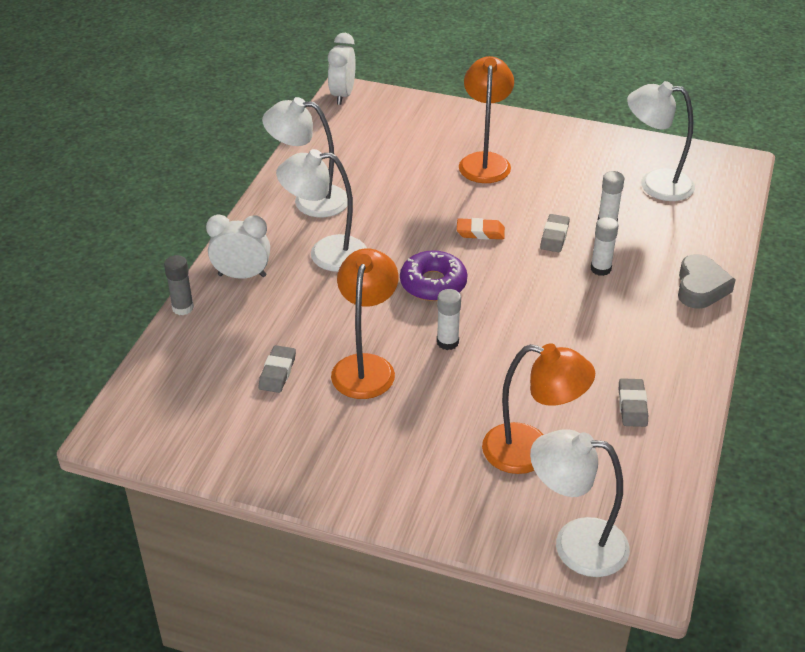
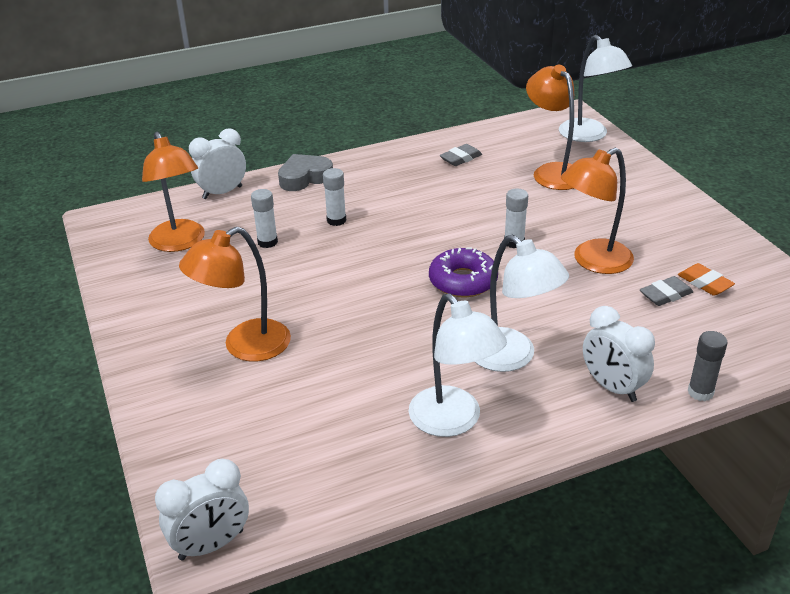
camera: 130 degrees left, 5 degrees down
orange eraser [457,218,505,240] -> orange eraser moved to [678,263,735,296]
grey eraser [540,214,570,252] -> none
white lamp [627,81,695,201] -> orange lamp [142,132,205,252]
none -> white clock [189,128,246,199]

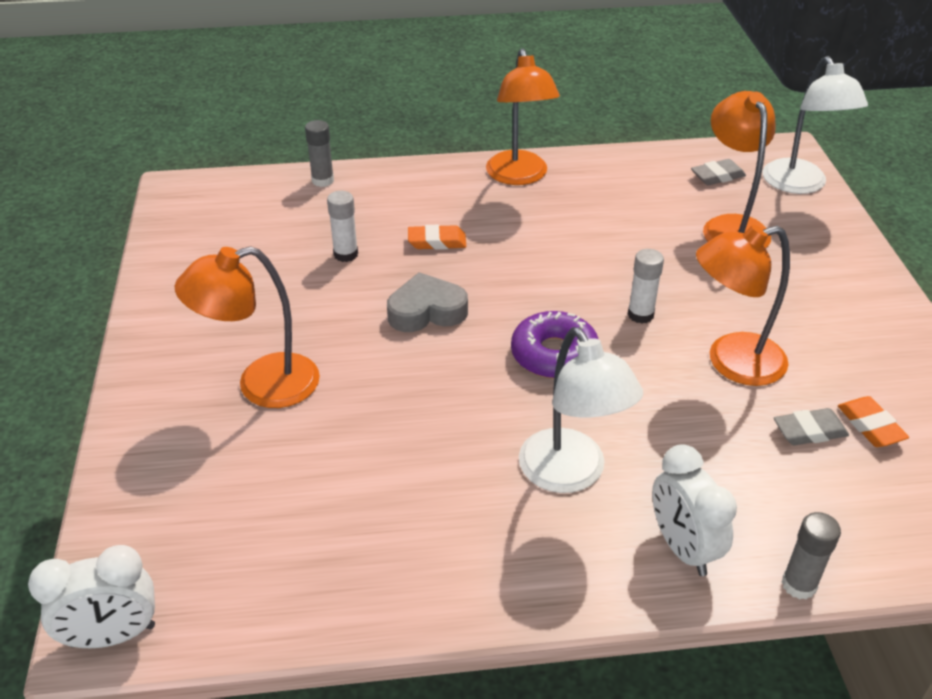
camera: 15 degrees right, 5 degrees up
orange lamp [142,132,205,252] -> orange lamp moved to [486,48,560,185]
white clock [189,128,246,199] -> grey glue stick [305,120,334,187]
grey heart [278,154,333,191] -> grey heart moved to [387,272,468,332]
white glue stick [323,168,346,226] -> orange eraser [408,225,466,250]
white lamp [409,293,507,437] -> none
grey eraser [440,144,482,166] -> grey eraser moved to [691,159,746,185]

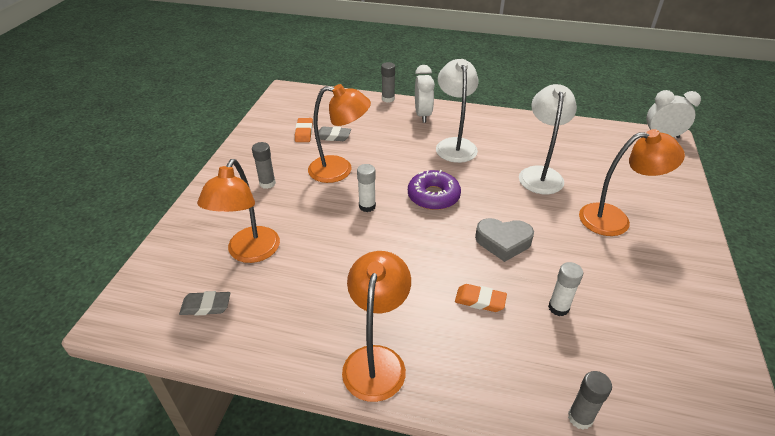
camera: 160 degrees left, 0 degrees up
white lamp [763,56,868,194] -> white lamp moved to [519,84,577,194]
none -> grey glue stick [252,142,276,189]

